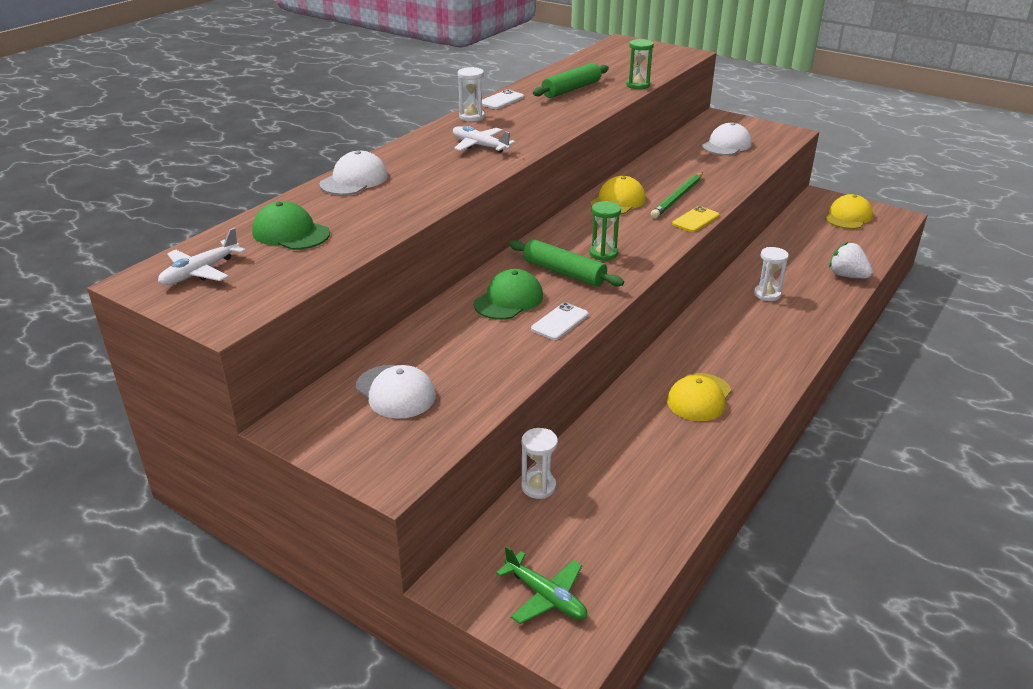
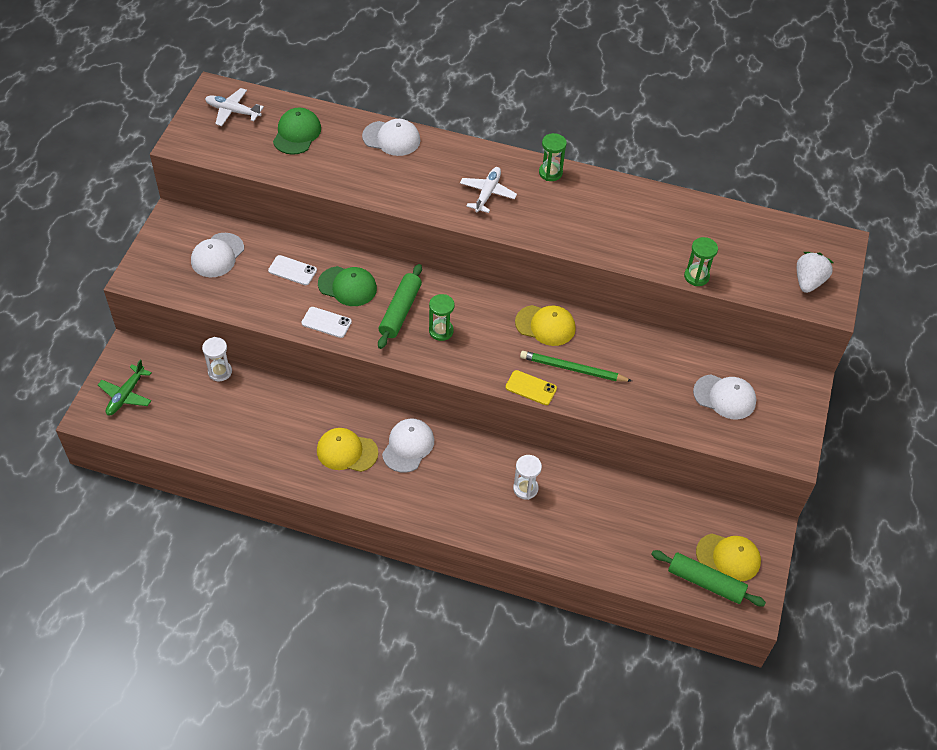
camera: 70 degrees right, 20 degrees up
white hourglass [458,67,485,121] -> green hourglass [539,133,567,181]
white phone [482,89,524,109] -> white phone moved to [268,255,317,285]
green rolling pin [533,63,609,98] -> green rolling pin moved to [651,550,766,606]
white strawberry [829,242,873,278] -> white strawberry moved to [797,252,834,293]
none -> white cap [382,418,434,473]

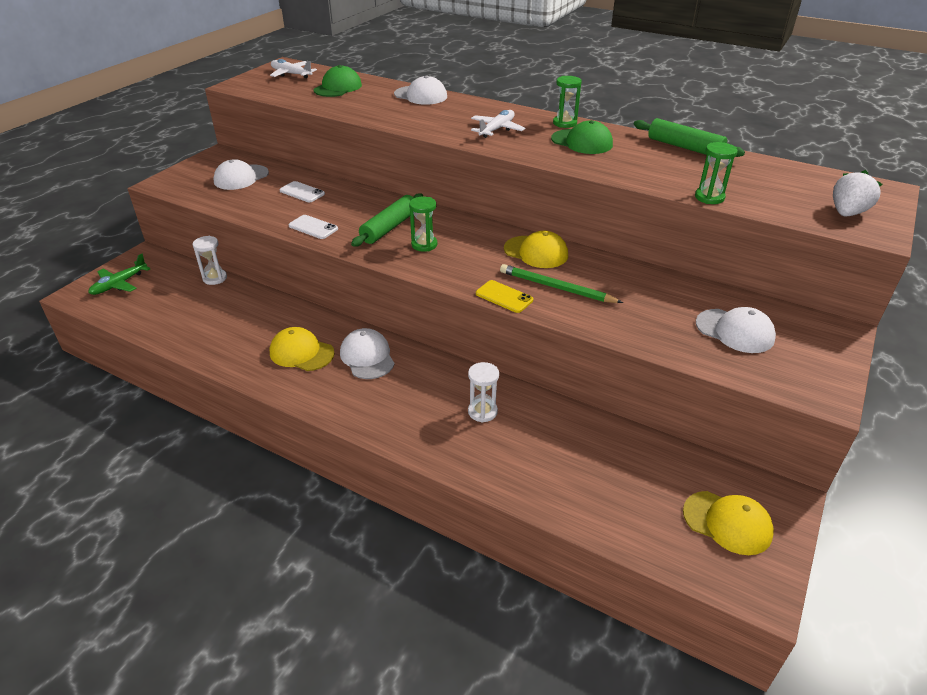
camera: 15 degrees right, 15 degrees down
green cap [318,266,377,306] -> green cap moved to [551,120,613,154]
white cap [382,418,434,473] -> white cap turned 60 degrees counterclockwise [340,328,395,379]
green rolling pin [651,550,766,606] -> green rolling pin moved to [634,118,745,157]

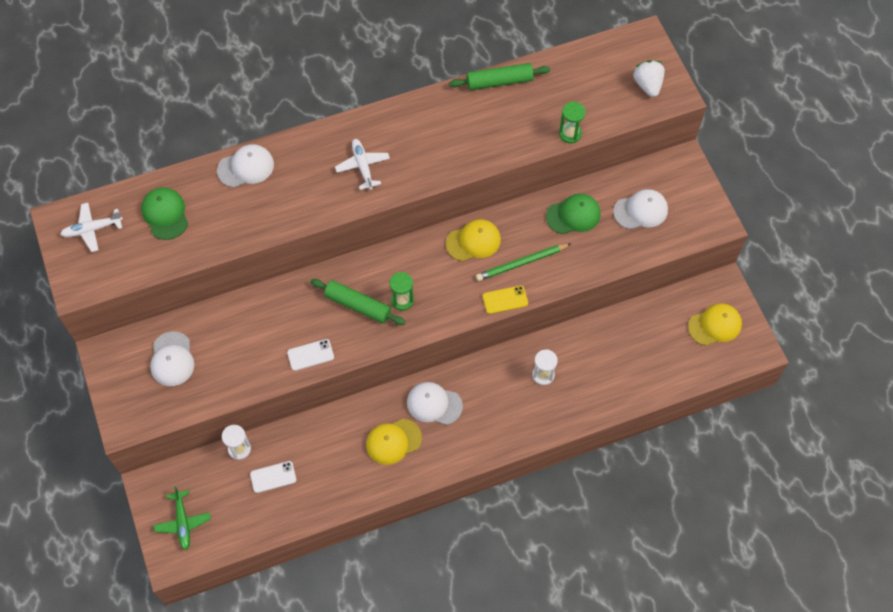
camera: 50 degrees left, 25 degrees up
white phone [279,181,325,202] -> white phone moved to [250,461,296,493]
green rolling pin [351,193,423,247] -> green rolling pin turned 45 degrees counterclockwise [311,279,405,325]
green cap [551,120,613,154] -> green cap moved to [546,194,601,234]
green hourglass [553,76,582,128] -> none

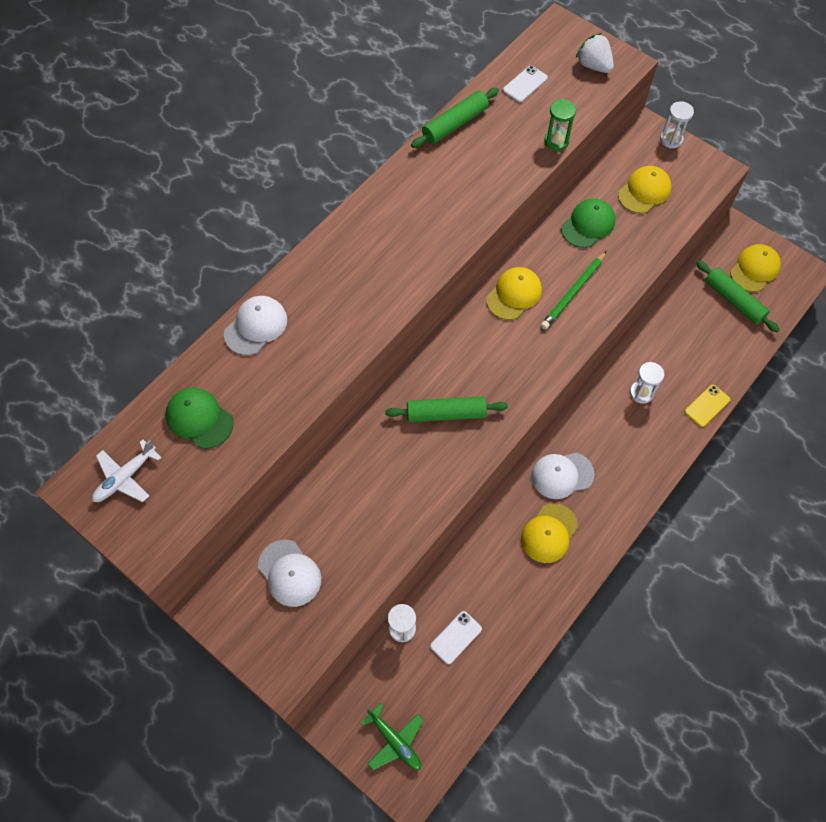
camera: 30 degrees left, 0 degrees up
white phone [287,339,334,371] -> white phone moved to [503,66,548,102]
white plane [335,139,390,190] -> none
green hourglass [389,272,414,311] -> none
yellow phone [483,285,528,314] -> yellow phone moved to [685,385,730,427]
white cap [613,189,668,229] -> yellow cap [618,166,671,214]
none -> white hourglass [660,101,694,149]
none -> green rolling pin [696,260,780,332]

